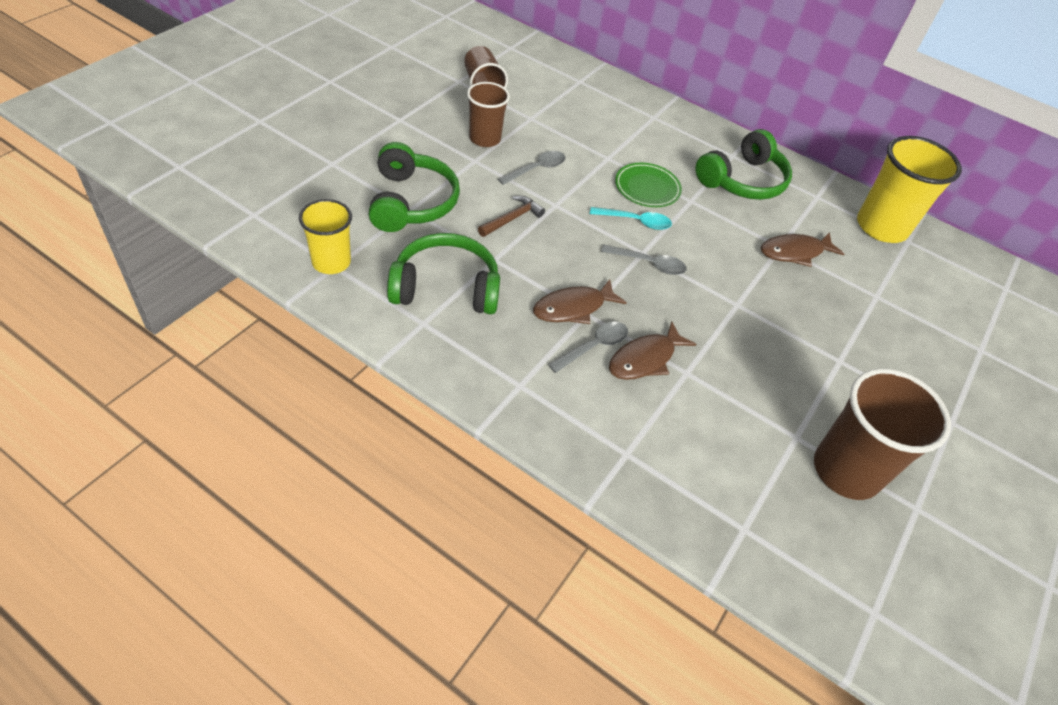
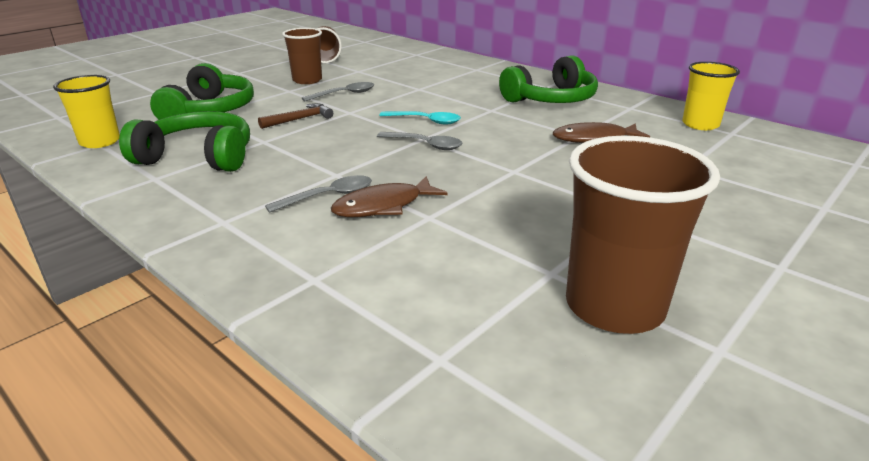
camera: 15 degrees right, 20 degrees down
brown fish [533,279,627,324] -> none
green plate [615,163,682,207] -> none
yellow cup [857,136,962,243] -> yellow cup [682,62,740,130], size x0.62

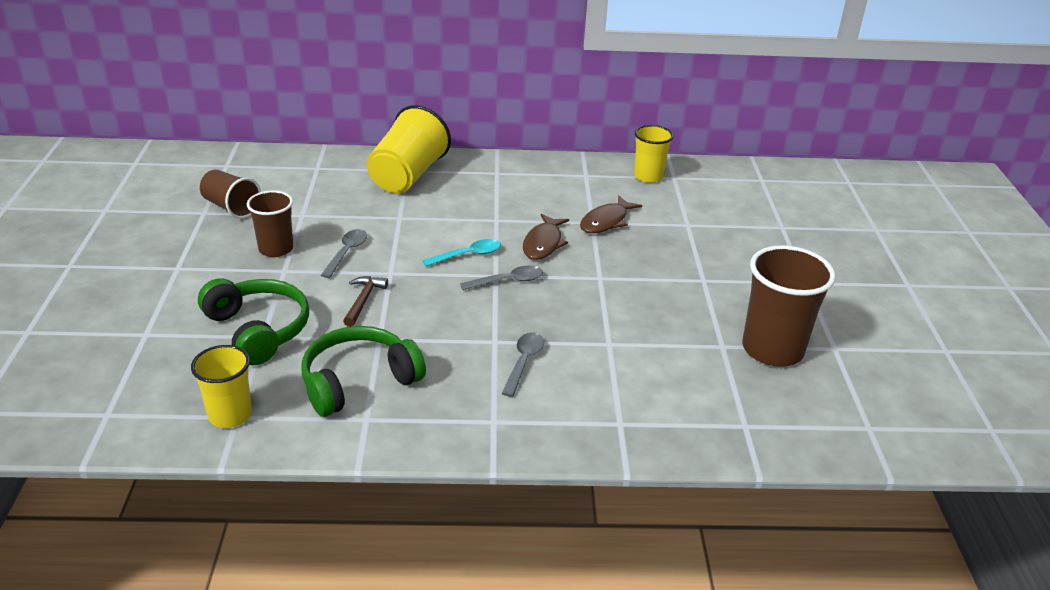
camera: 45 degrees left, 5 degrees up
brown fish [331,176,448,217] -> brown fish moved to [523,214,569,260]
green headphones [499,55,598,103] -> none
none -> yellow cup [367,105,451,193]

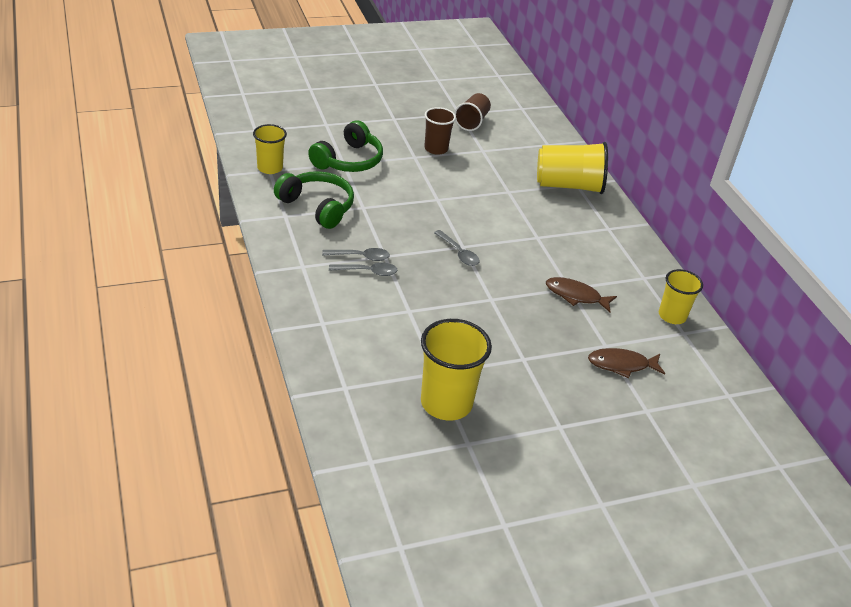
camera: 70 degrees right, 5 degrees up
grey spoon [321,229,367,278] -> grey spoon moved to [322,248,390,261]
brown hammer [343,276,388,327] -> none
turquoise spoon [422,239,501,266] -> none
brown fish [523,214,569,260] -> brown fish moved to [588,348,665,378]
brown cup [742,245,836,367] -> yellow cup [421,319,492,420]

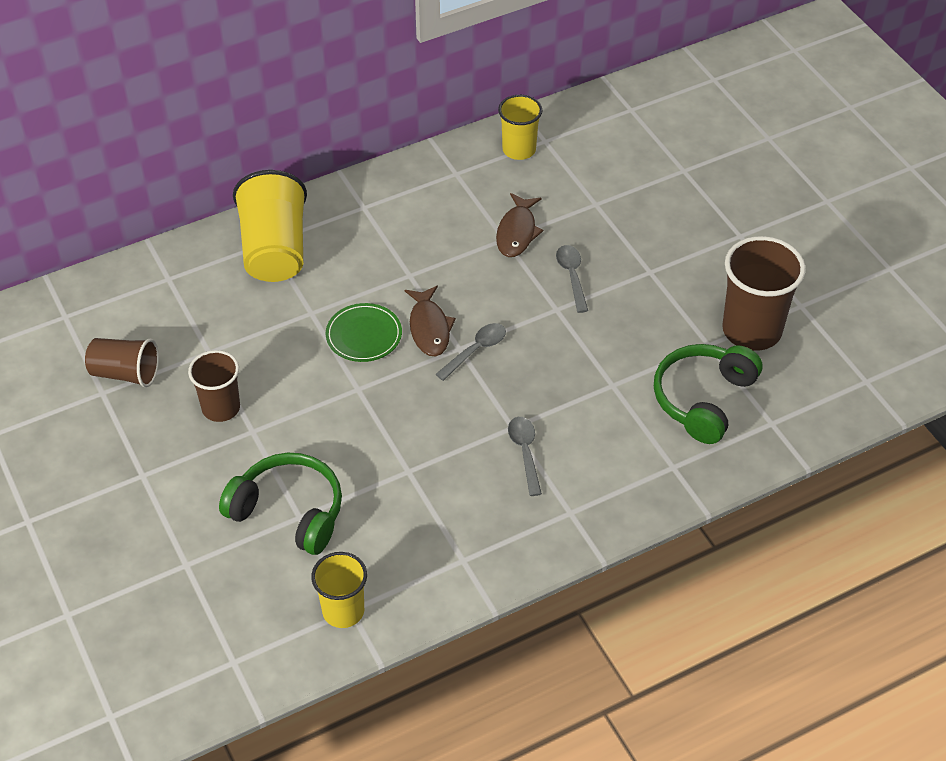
camera: 95 degrees left, 10 degrees up
green headphones [274,171,354,229] -> green headphones moved to [654,344,762,444]
grey spoon [329,263,397,276] -> grey spoon moved to [556,245,588,313]
yellow cup [421,319,492,420] -> brown cup [722,236,806,351]
brown fish [588,348,665,378] -> brown fish moved to [404,286,456,356]
none -> green plate [326,303,402,362]

